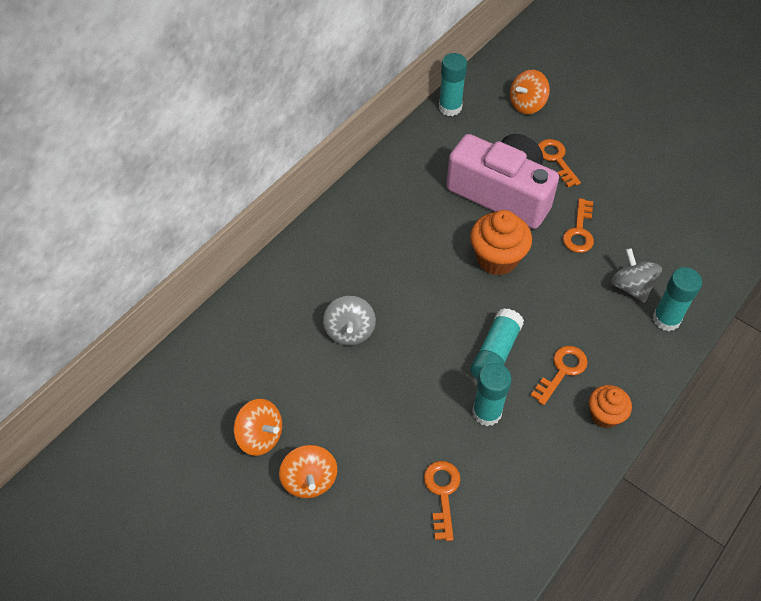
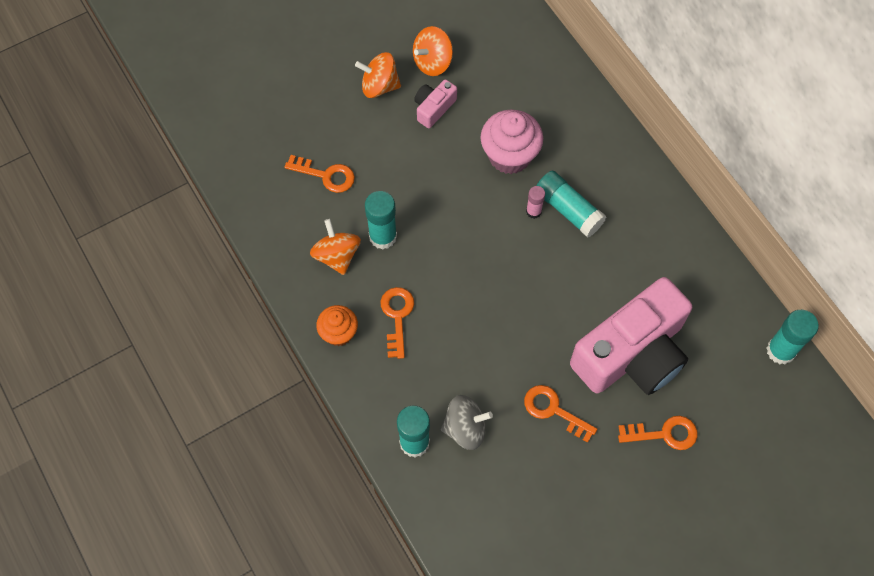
camera: 110 degrees right, 10 degrees up
grey spinning top [323,296,376,346] -> pink cupcake [481,109,543,174]
orange cupcake [470,210,532,276] -> none
turquoise glue stick [470,308,524,379] -> turquoise glue stick moved to [536,171,606,238]
orange spinning top [510,70,550,114] -> orange spinning top moved to [310,219,361,275]
orange key [530,346,588,405] -> orange key turned 150 degrees counterclockwise [380,287,414,359]
none -> pink camera [414,79,457,128]
none -> pink glue stick [526,186,545,219]

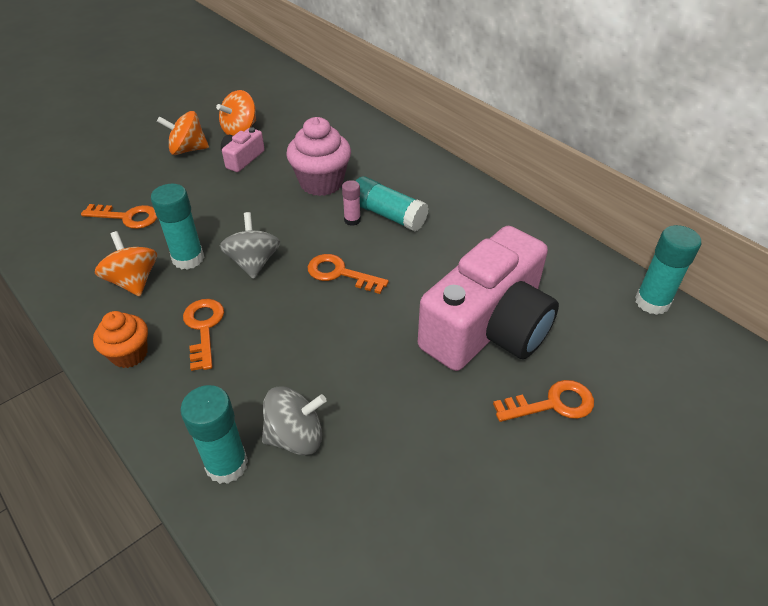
camera: 10 degrees left, 20 degrees down
orange key [524,385,597,443] -> orange key moved to [308,254,389,294]
none -> grey spinning top [220,212,280,279]

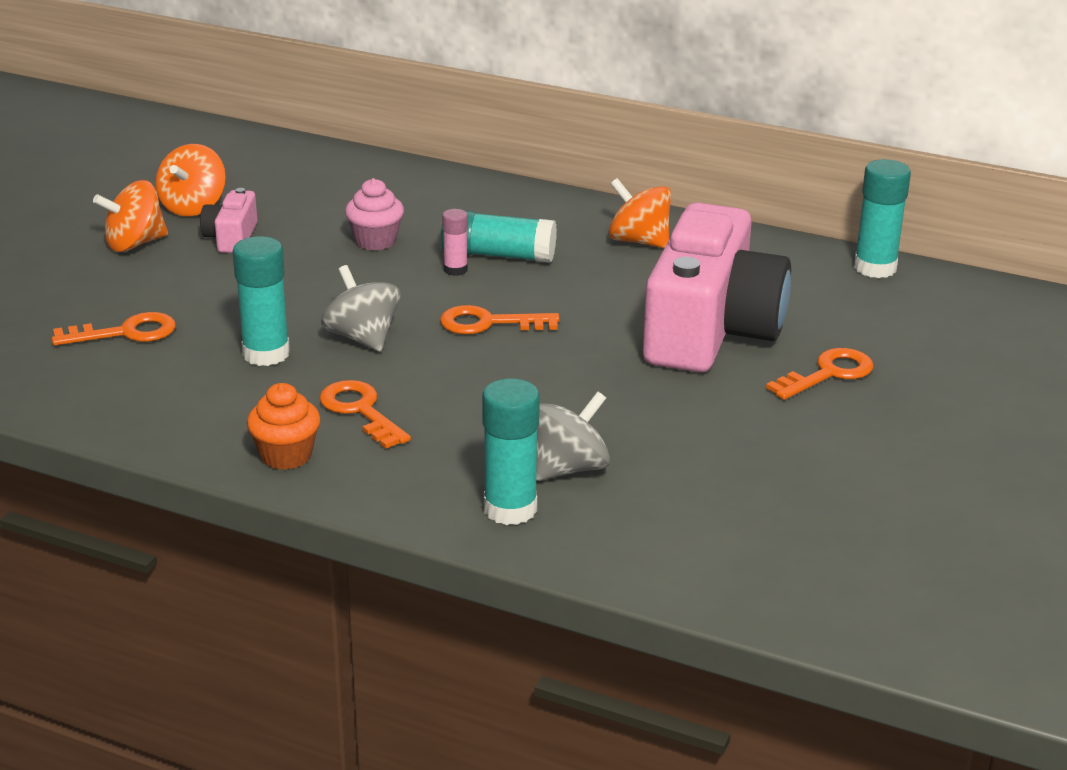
camera: 25 degrees left, 15 degrees down
orange spinning top [95,231,157,297] -> orange spinning top moved to [609,178,671,248]
pink cupcake [286,117,351,196] -> pink cupcake [345,178,404,250], size x0.62

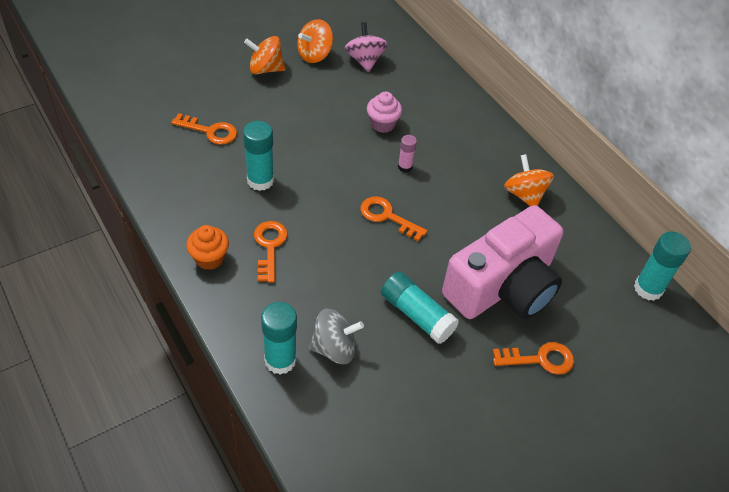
camera: 30 degrees right, 20 degrees up
pink camera [200,188,257,253] -> none
grey spinning top [321,265,401,352] -> none
turquoise glue stick [441,211,557,262] -> turquoise glue stick moved to [381,271,459,344]
none -> pink spinning top [344,22,388,72]

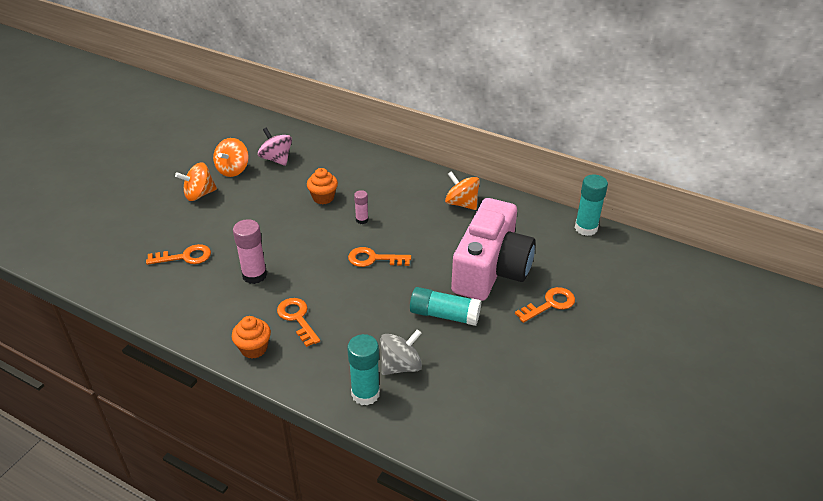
camera: 25 degrees left, 10 degrees down
turquoise glue stick [243,121,274,191] -> pink glue stick [233,219,267,284]
pink cupcake [367,92,402,133] -> orange cupcake [307,168,338,204]

